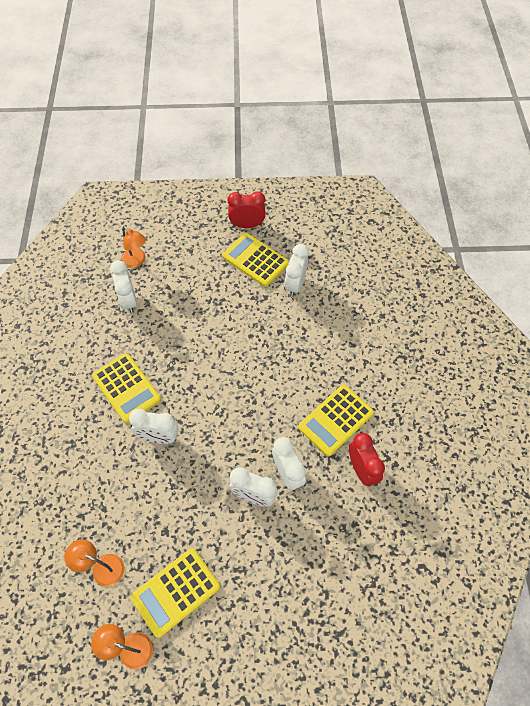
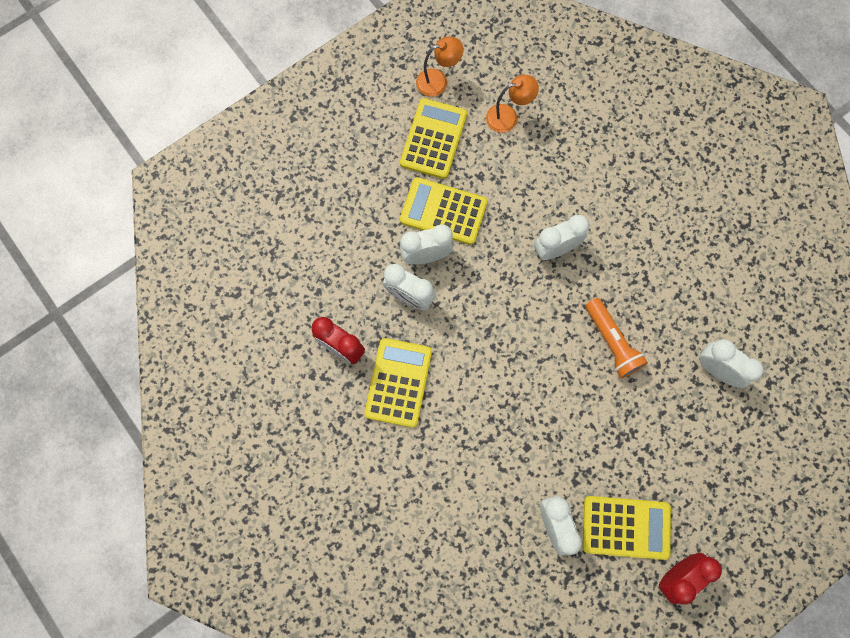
camera: 145 degrees right, 15 degrees up
yellow calculator [92,353,161,423] -> yellow calculator moved to [400,177,488,245]
orange lamp [121,226,146,268] -> none
none -> orange flashlight [585,298,648,378]

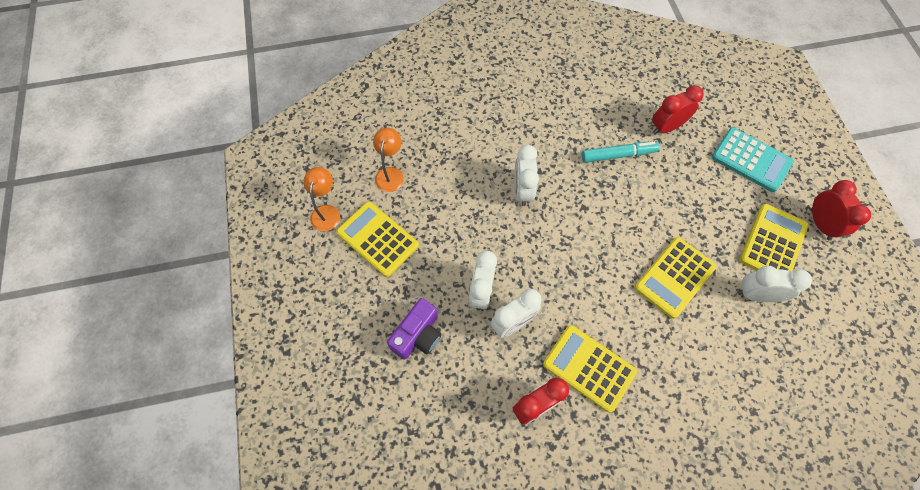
camera: 65 degrees left, 10 degrees down
yellow calculator [400,177,488,245] -> yellow calculator moved to [635,237,716,319]
orange flashlight [585,298,648,378] -> none
white clock [699,339,764,388] -> red clock [652,85,704,135]
none -> purple camera [387,298,441,360]
none -> turquoise marker [582,141,659,163]
none -> turquoise calculator [712,127,794,192]

